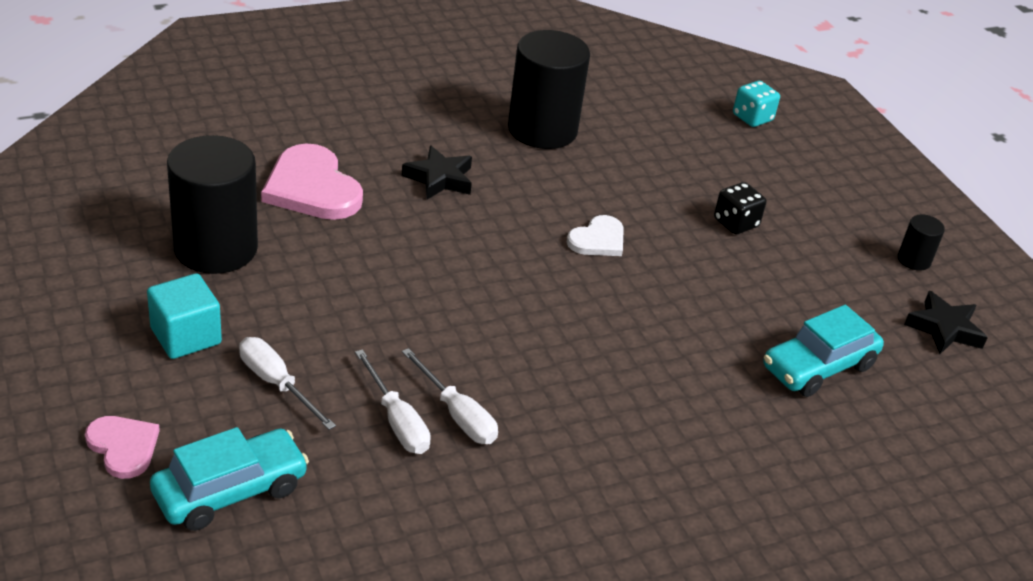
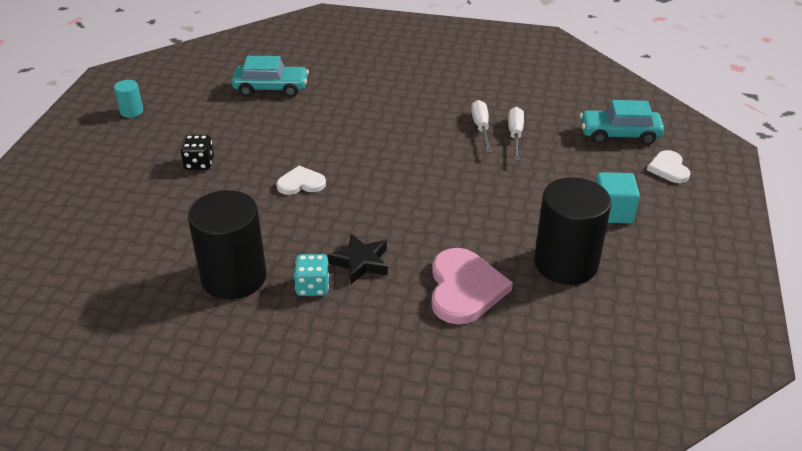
camera: 140 degrees left, 0 degrees up
pink heart [85,416,160,479] -> white heart [647,150,691,183]
white screwdriver [239,337,336,430] -> none
turquoise dice [733,81,780,127] -> turquoise dice moved to [294,254,329,296]
black cylinder [898,214,945,271] -> turquoise cylinder [114,80,143,118]
black star [904,291,988,354] -> none

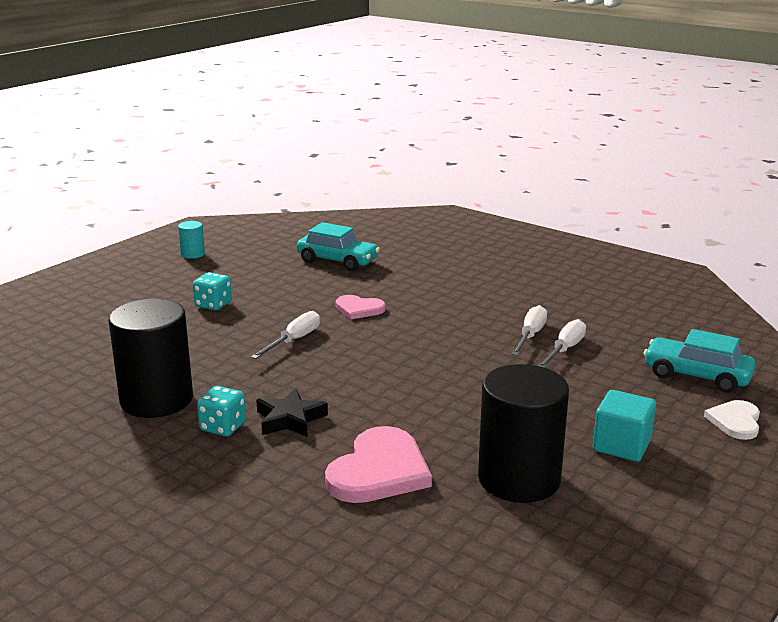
camera: 25 degrees right, 15 degrees down
black dice [180,135,214,170] -> turquoise dice [193,272,232,310]
white heart [276,166,326,195] -> white screwdriver [251,311,320,359]
none -> pink heart [336,295,386,320]

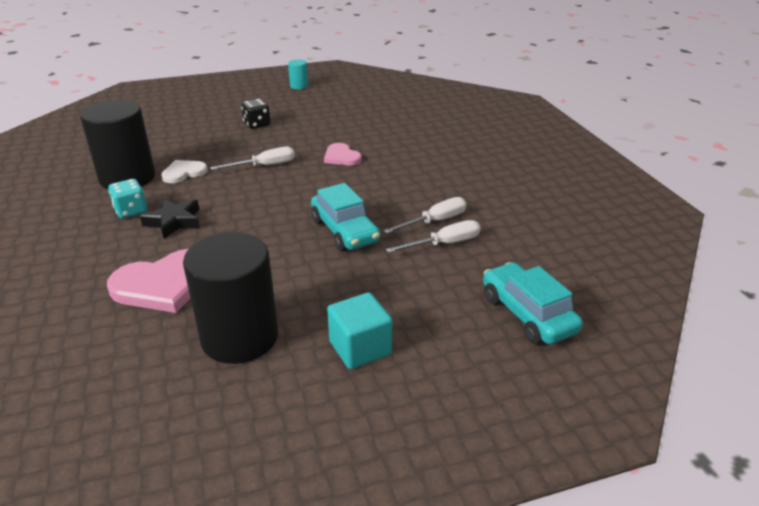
camera: 35 degrees right, 10 degrees up
turquoise dice [193,272,232,310] -> black dice [241,99,270,129]
turquoise car [297,222,380,271] -> turquoise car moved to [311,183,380,251]
white heart [704,400,760,440] -> white heart moved to [161,160,208,183]

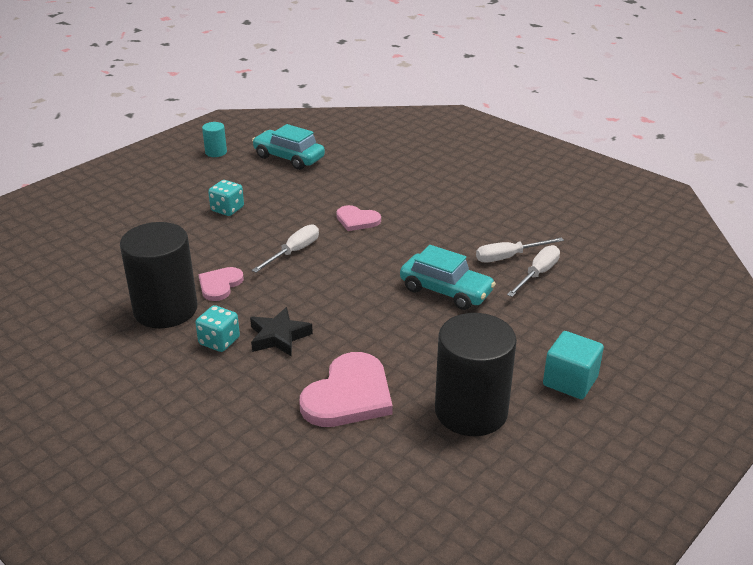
camera: 30 degrees left, 0 degrees up
white heart [161,160,208,183] -> pink heart [199,267,244,301]
black dice [241,99,270,129] -> turquoise dice [208,180,244,216]
white screwdriver [383,197,466,234] -> white screwdriver turned 135 degrees counterclockwise [476,237,564,263]
turquoise car [483,262,583,344] -> turquoise car moved to [252,124,325,170]

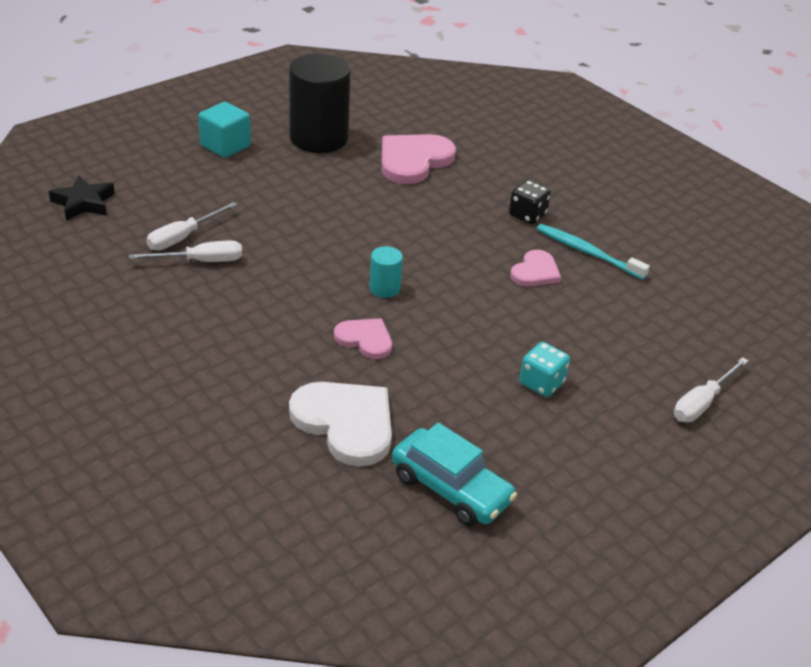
camera: 175 degrees left, 5 degrees up
black cylinder [120,222,198,328] -> turquoise toothbrush [536,224,650,280]
turquoise dice [195,305,240,352] -> black dice [509,180,551,224]
turquoise cylinder [202,122,227,157] -> turquoise cylinder moved to [369,246,403,298]
black star [250,307,313,356] -> black star moved to [49,175,115,221]
white screwdriver [252,225,319,273] -> white screwdriver moved to [674,357,748,422]
turquoise car [400,245,496,310] -> none
none -> white heart [289,382,392,467]

